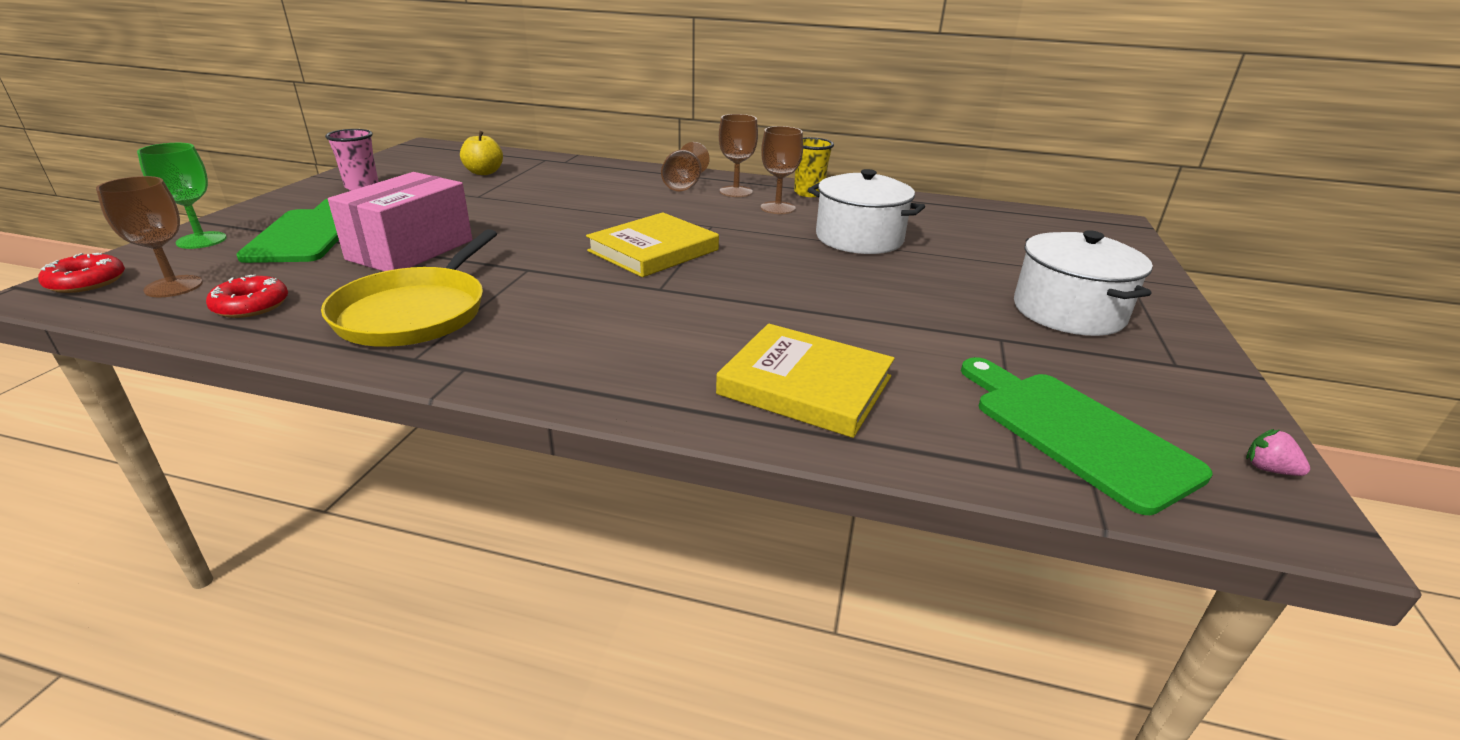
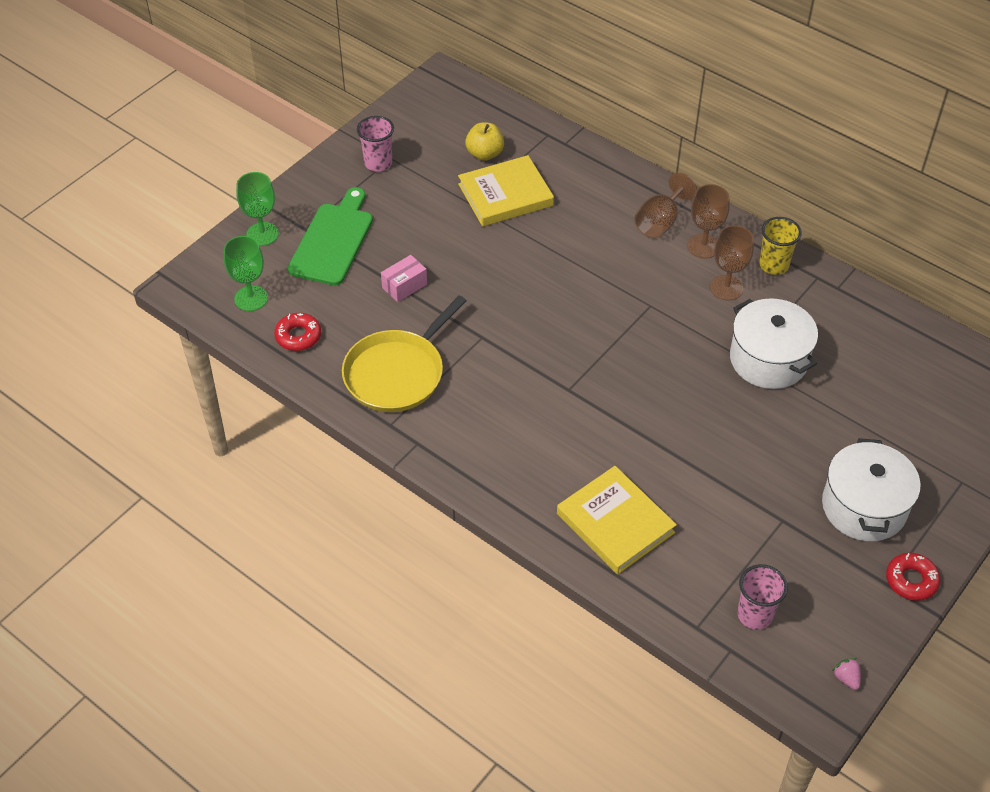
camera: 25 degrees right, 20 degrees up
red donut [38,253,125,293] -> red donut moved to [886,553,941,601]
brown goblet [96,176,203,297] -> green goblet [223,236,268,311]
pink box [328,172,472,271] -> pink box [381,255,427,302], size x0.48
yellow book [586,212,719,277] -> yellow book moved to [458,155,554,227]
green cutting board [961,357,1213,515] -> pink cup [737,564,788,630]

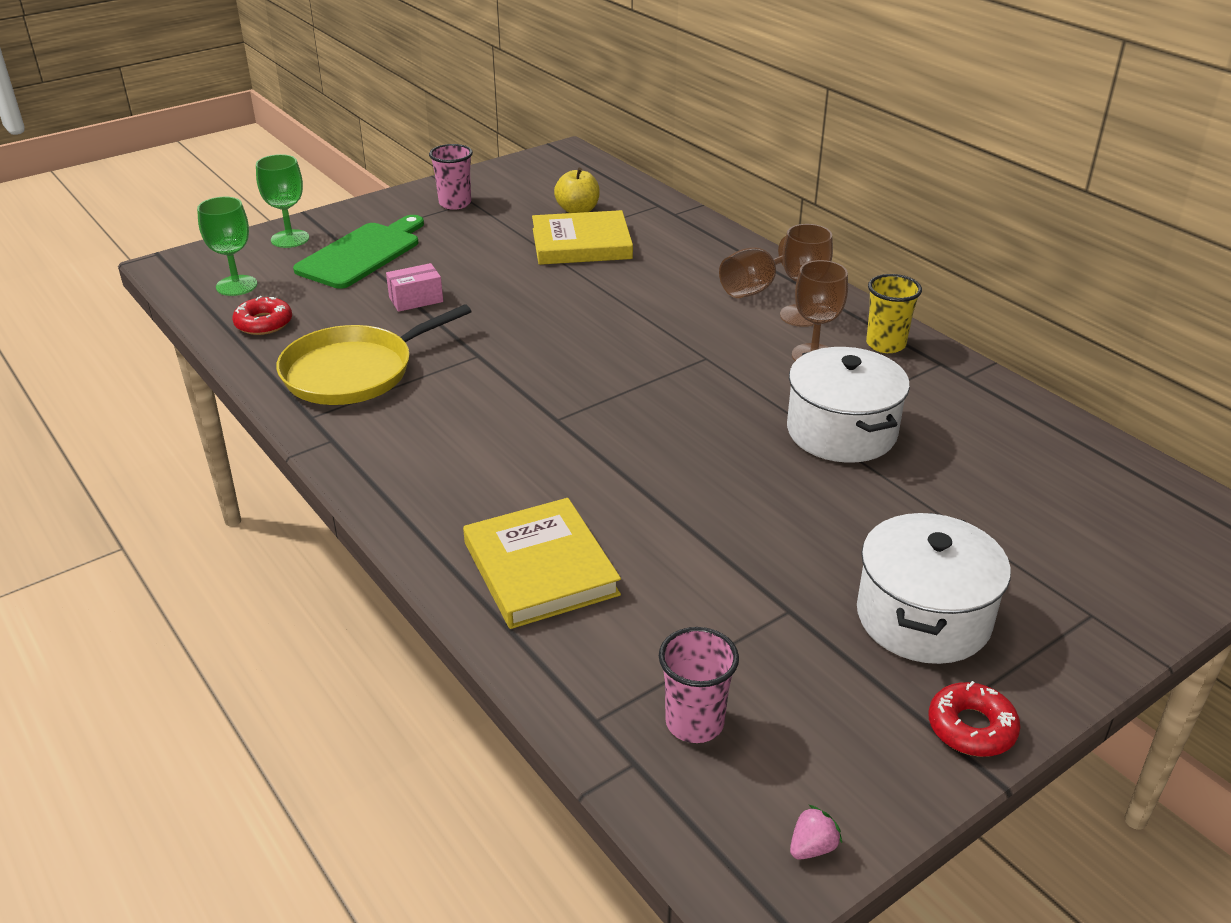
camera: 15 degrees right, 15 degrees down
pink strawberry [832,658,861,690] -> pink strawberry turned 60 degrees clockwise [790,804,842,860]

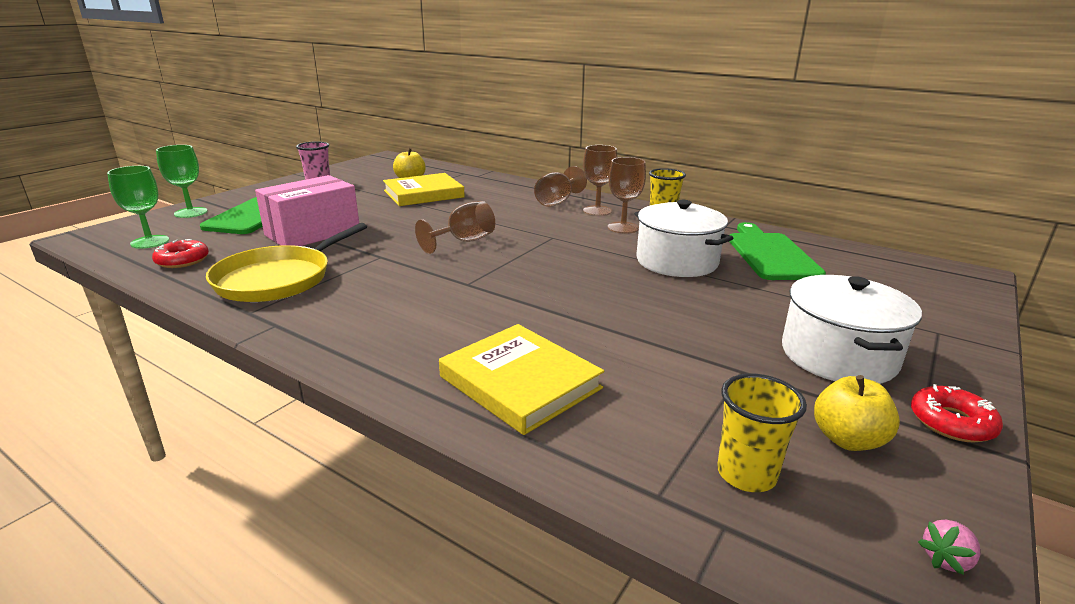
camera: 20 degrees left, 10 degrees down
pink box [386,263,443,312] -> pink box [255,175,359,246], size x2.07
pink cup [659,627,739,743] -> yellow cup [717,374,807,492]
pink strawberry [790,804,842,860] -> pink strawberry turned 150 degrees counterclockwise [918,520,980,575]
none -> brown goblet [415,201,495,254]
none -> green cutting board [729,222,826,280]
none -> yellow apple [814,375,900,451]

